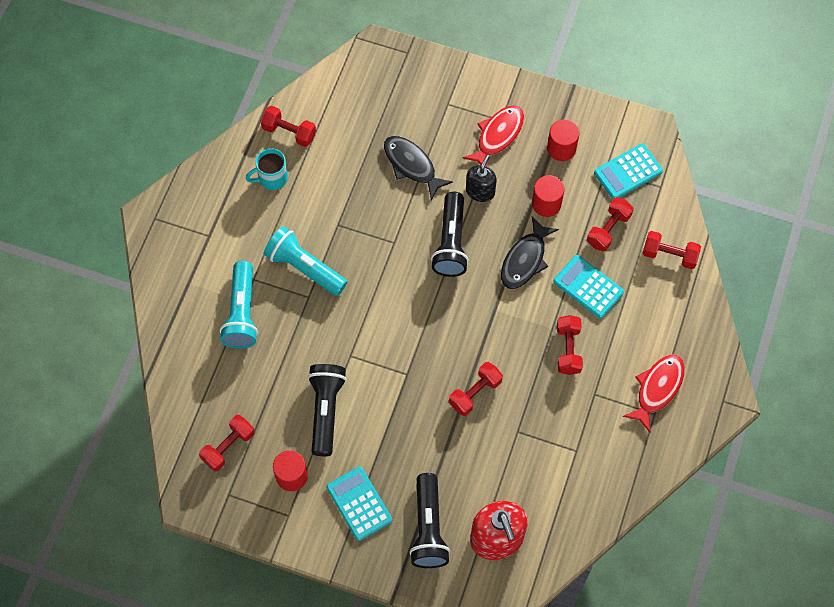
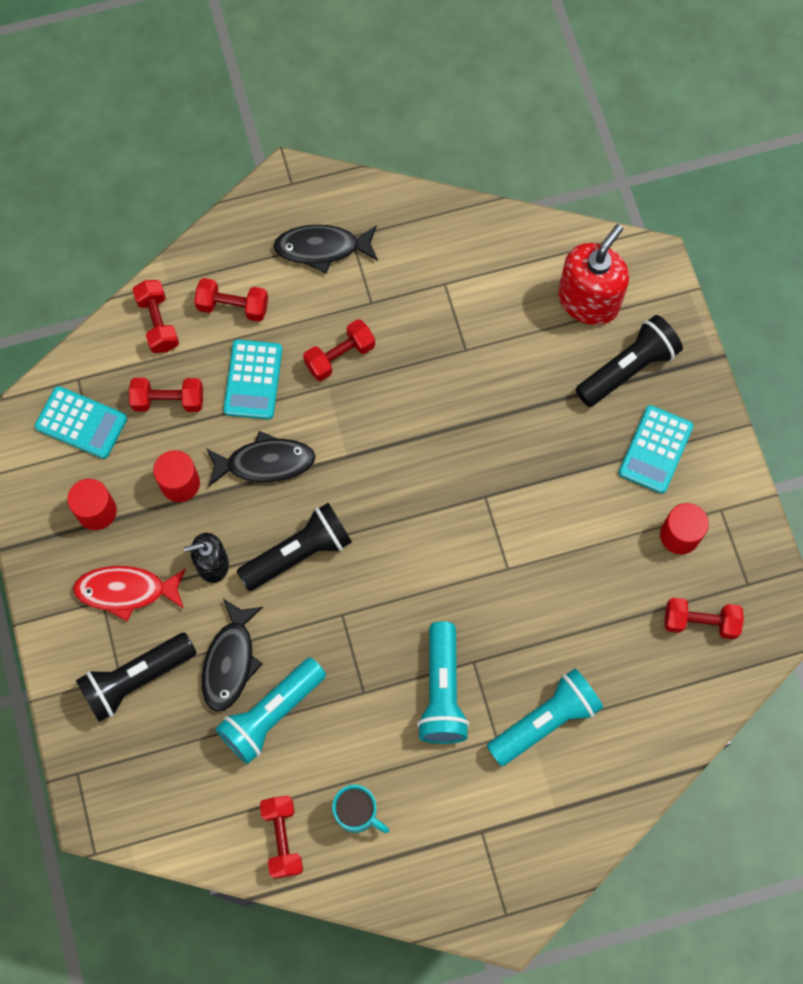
camera: 125 degrees left, 5 degrees up
black flashlight [308,364,347,456] -> black flashlight moved to [76,633,197,722]
red dumbbell [449,362,503,416] -> red dumbbell moved to [194,278,268,322]
red fish [623,354,685,433] -> black fish [274,225,378,273]
none -> turquoise flashlight [215,658,326,764]

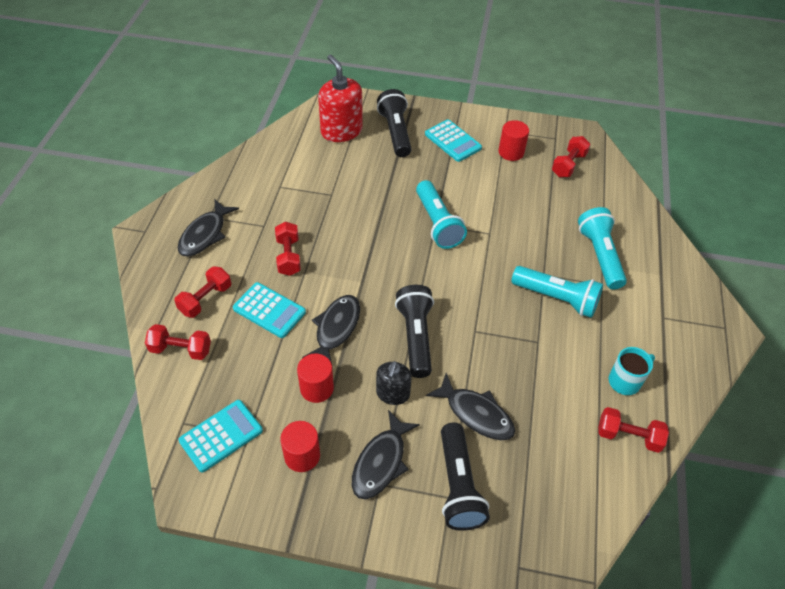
camera: 65 degrees left, 20 degrees down
red fish [73,566,186,621] -> black fish [352,410,420,500]
red dumbbell [129,378,203,412] -> none
turquoise flashlight [215,658,326,764] -> turquoise flashlight moved to [416,180,467,249]

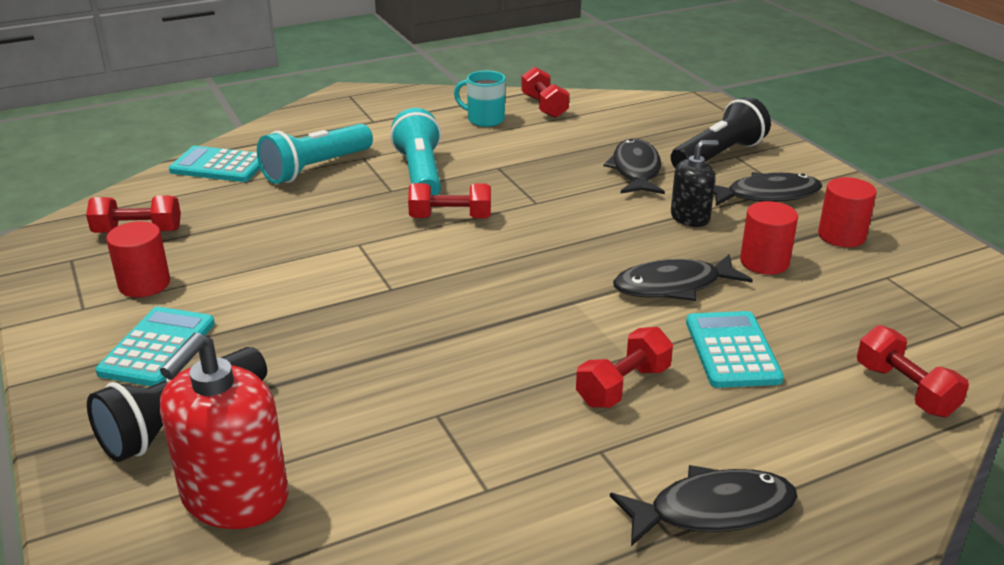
camera: 125 degrees left, 20 degrees down
red dumbbell [174,266,231,318] -> red dumbbell moved to [408,183,491,218]
turquoise calculator [179,400,263,472] -> turquoise calculator moved to [169,146,260,182]
black flashlight [395,285,434,378] -> none
turquoise flashlight [416,180,467,249] -> none

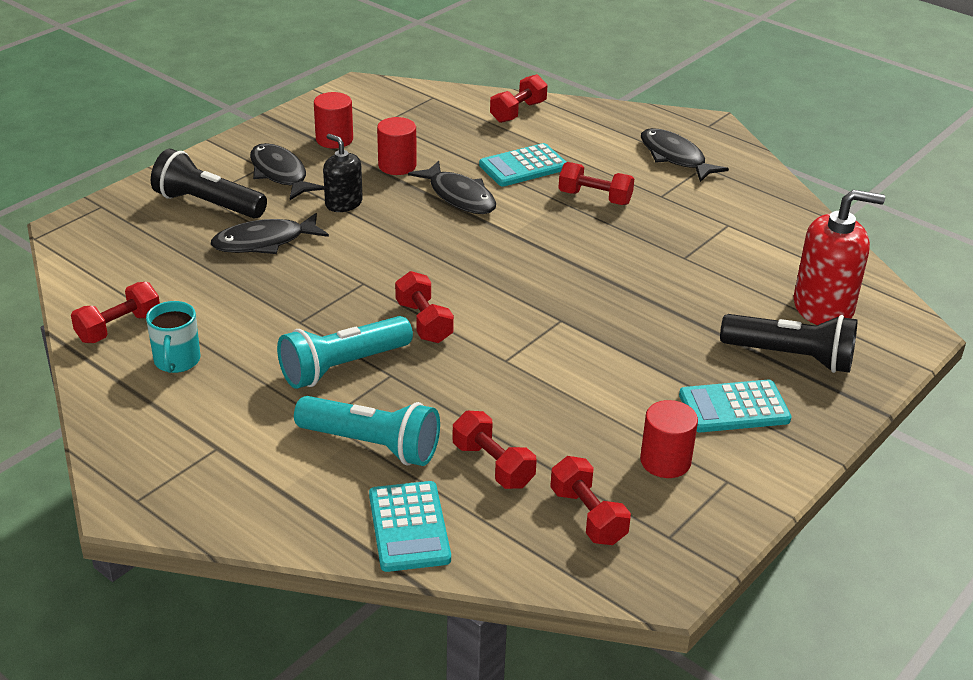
camera: 115 degrees left, 5 degrees up
none -> red dumbbell [453,411,537,489]

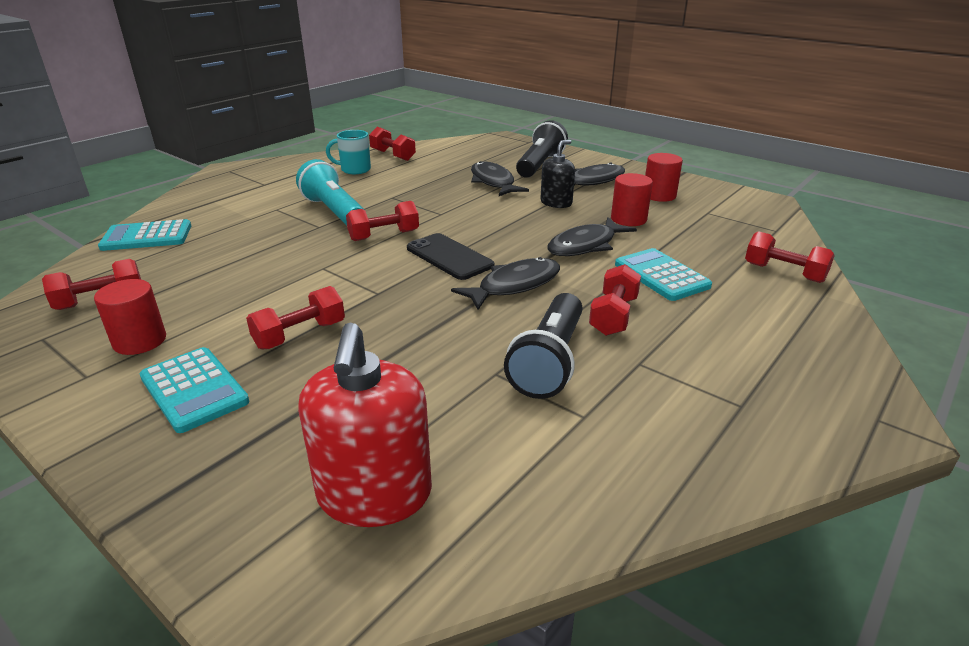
camera: 90 degrees right, 5 degrees down
turquoise flashlight [294,396,440,466] -> none
red dumbbell [453,411,537,489] -> red dumbbell moved to [246,286,345,349]
black fish [641,128,729,182] -> black fish moved to [451,257,560,310]
turquoise calculator [679,380,792,432] -> turquoise calculator turned 150 degrees clockwise [140,347,249,433]
black flashlight [720,314,857,373] -> black flashlight moved to [504,293,582,399]
none -> black phone [407,233,494,280]

